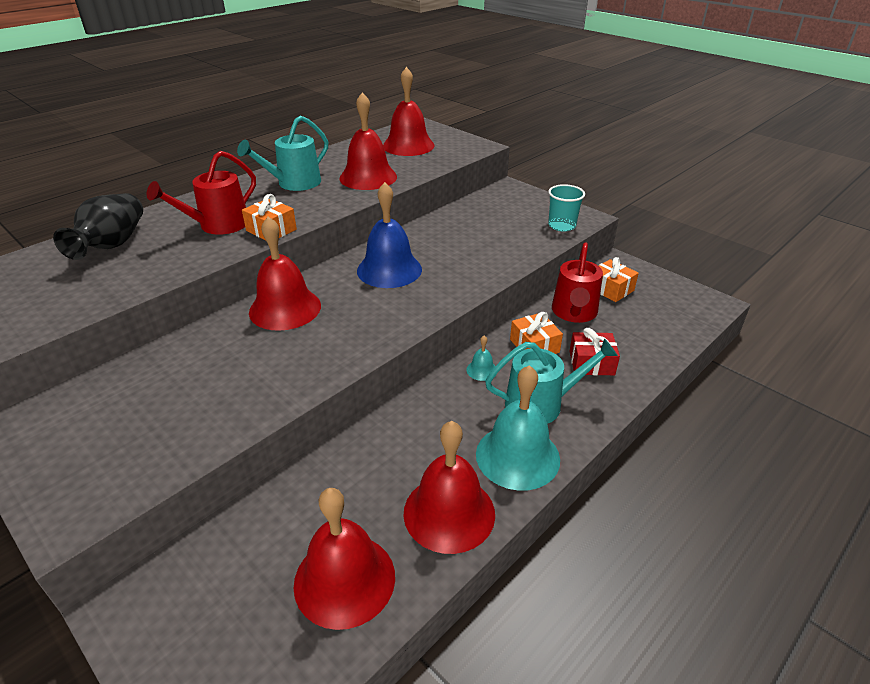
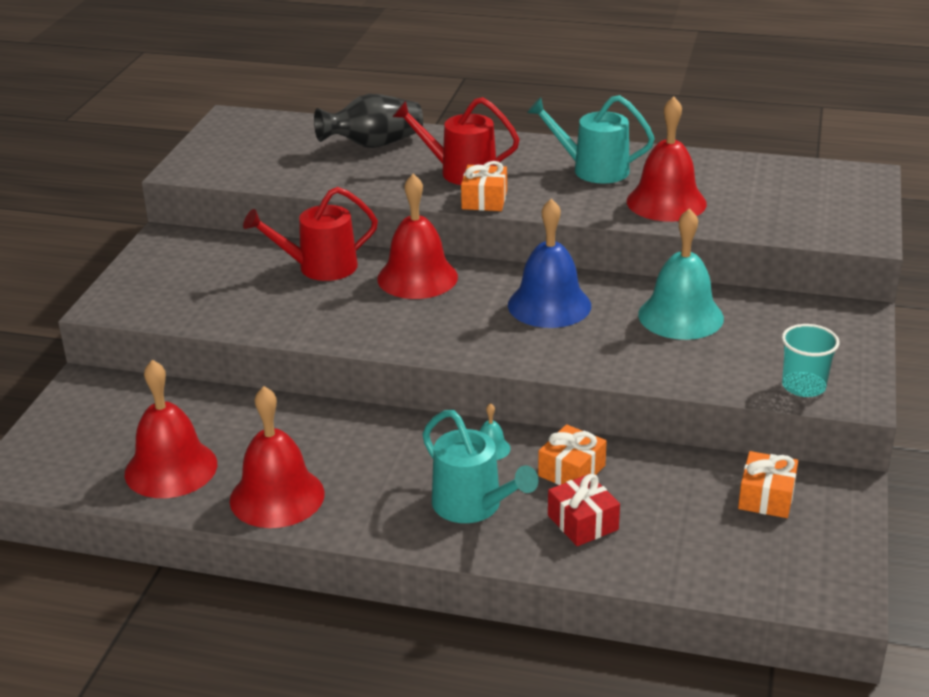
camera: 60 degrees right, 5 degrees down
red bell [383,67,435,156] -> none
turquoise bell [476,365,560,491] -> turquoise bell moved to [638,208,724,340]
red watering can [552,243,603,323] -> red watering can moved to [243,187,378,281]

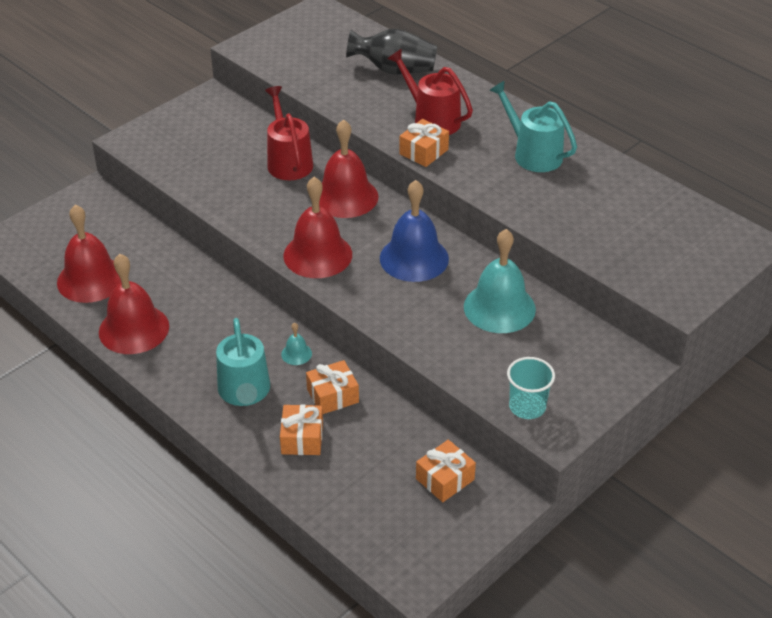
camera: 30 degrees right, 10 degrees up
red watering can [243,187,378,281] -> red watering can turned 60 degrees clockwise [265,86,313,180]
red gift [548,474,620,546] -> orange gift [280,404,323,455]
red bell [627,96,707,222] -> red bell moved to [283,177,352,278]

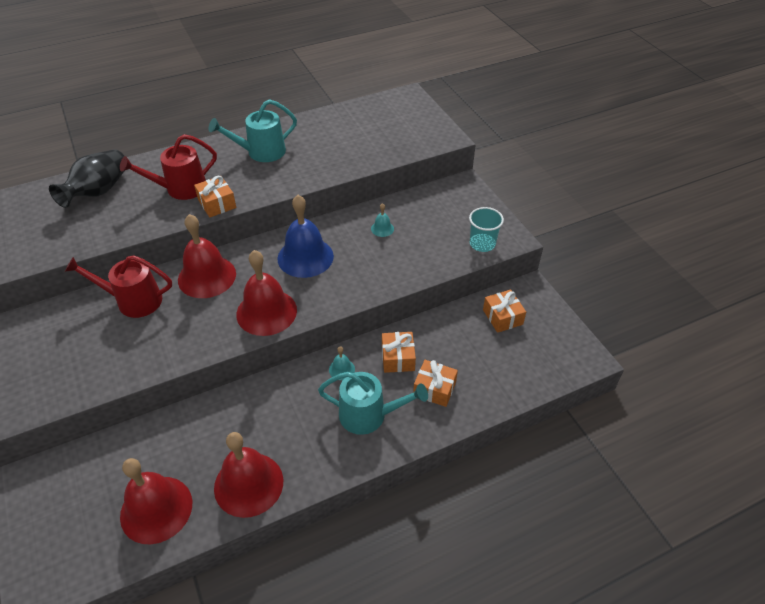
camera: 70 degrees left, 5 degrees up
turquoise bell [464,229,536,333] -> turquoise bell [371,203,394,237], size x0.43

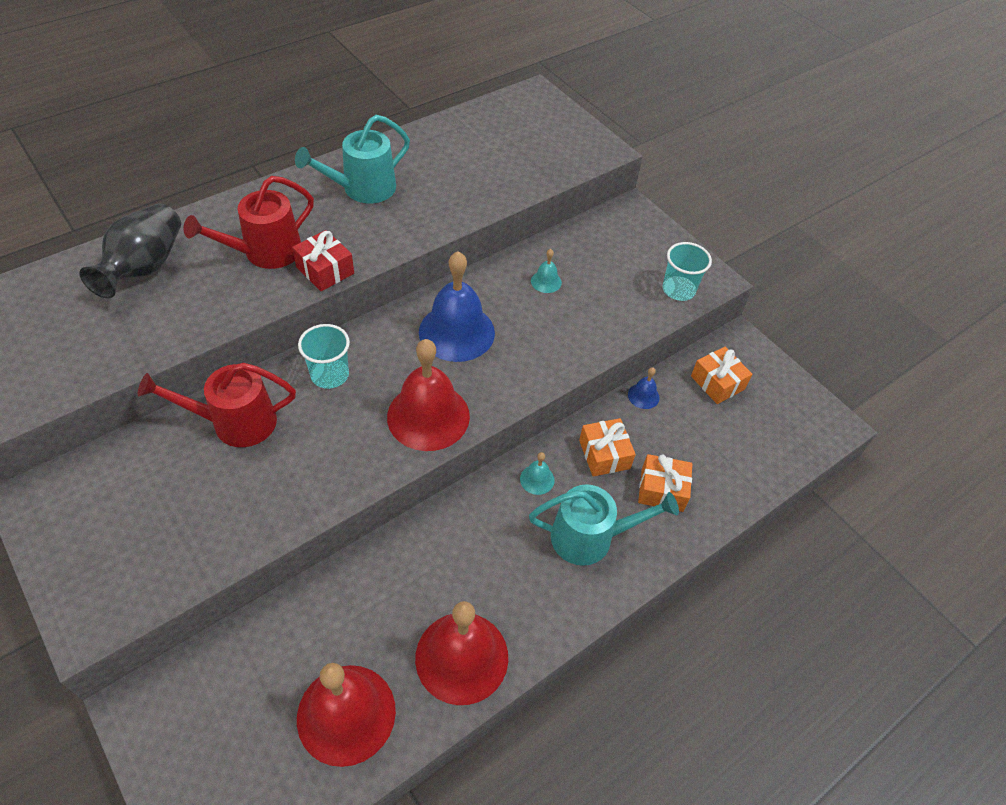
camera: 15 degrees left, 5 degrees up
red bell [178,214,236,298] -> turquoise cup [298,324,350,389]
orange gift [194,176,236,217] -> red gift [292,230,354,291]
none -> blue bell [628,367,660,409]

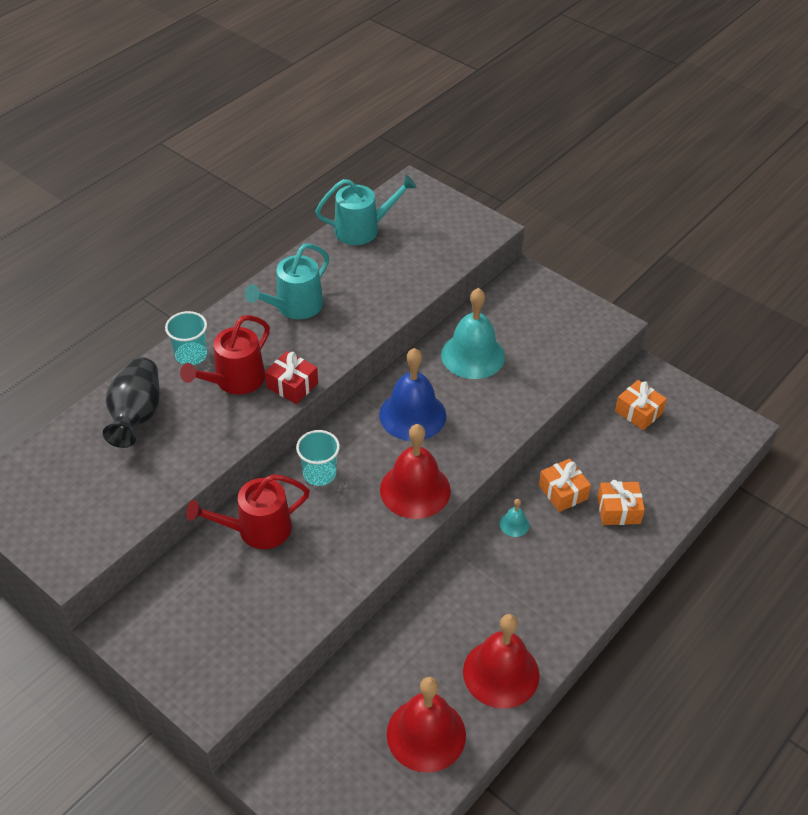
camera: 10 degrees left, 5 degrees down
turquoise watering can [529,484,679,566] -> turquoise watering can moved to [315,175,417,245]
turquoise bell [531,249,562,293] -> turquoise bell [441,288,505,379], size x2.32
blue bell [628,367,660,409] -> none
turquoise cup [662,242,712,301] -> turquoise cup moved to [165,311,207,365]

